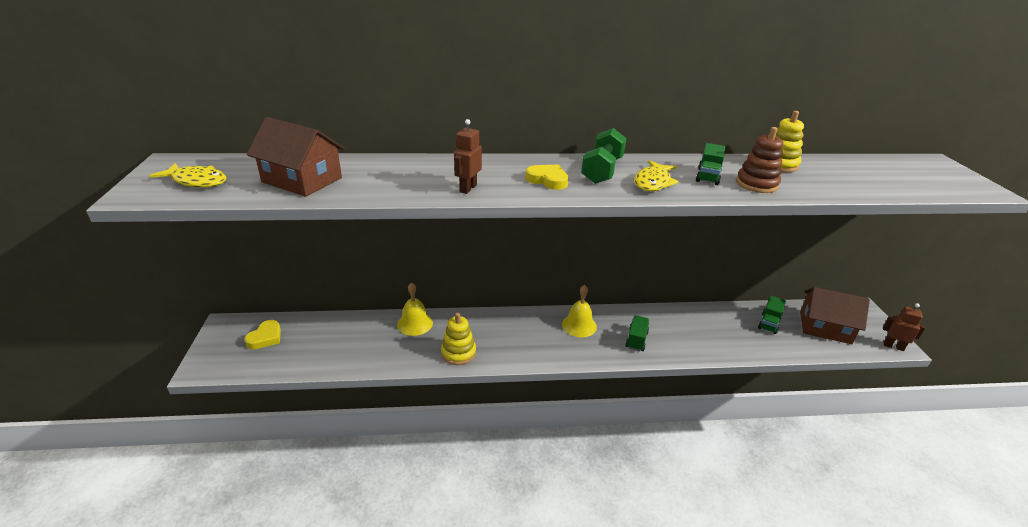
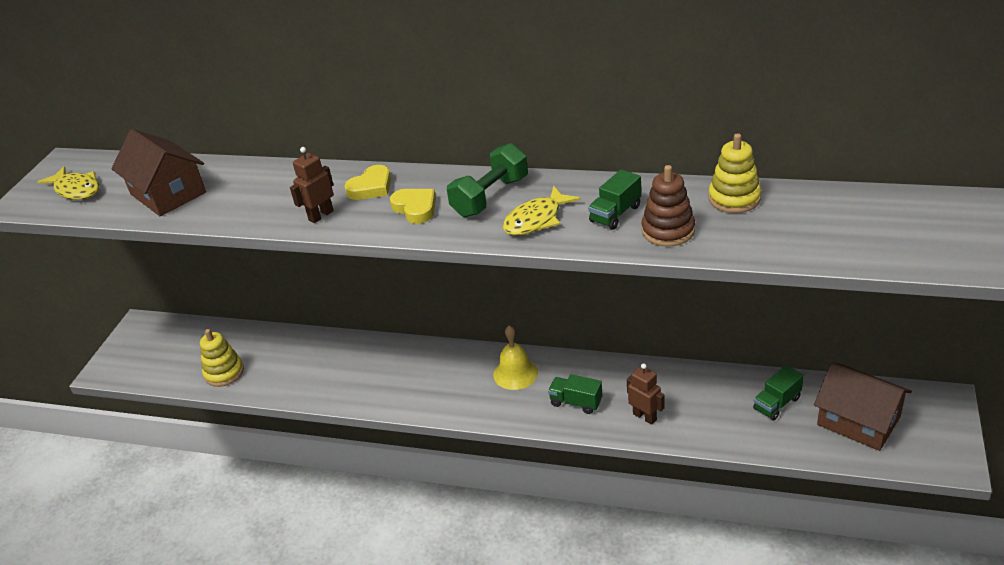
camera: 25 degrees right, 5 degrees up
yellow heart [244,320,281,349] -> yellow heart moved to [344,165,391,200]
yellow bell [397,282,433,336] -> none
yellow stacking toy [441,313,476,365] -> yellow stacking toy moved to [200,329,244,387]
green truck [625,315,649,352] -> green truck turned 105 degrees counterclockwise [548,374,602,414]
brown robot [883,303,925,351] -> brown robot moved to [627,364,665,425]

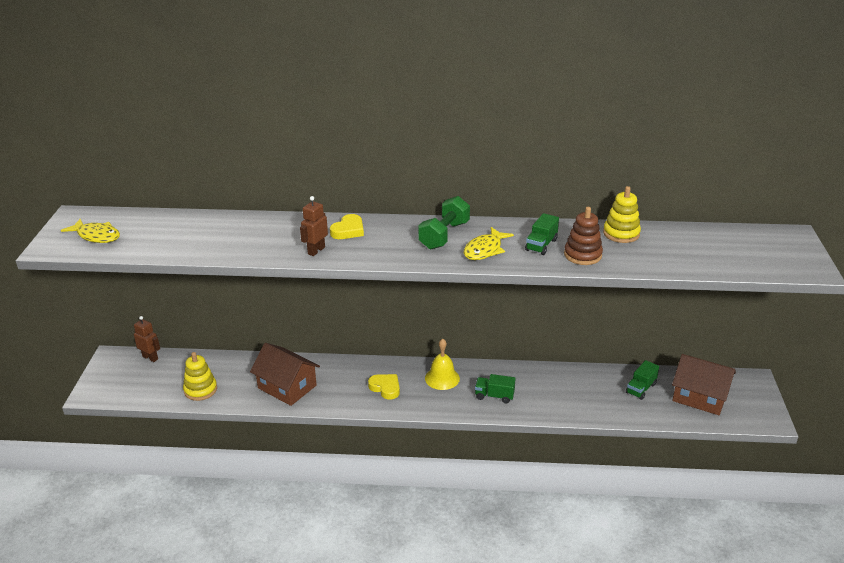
camera: 15 degrees left, 5 degrees down
brown house [111,129,206,216] -> brown house moved to [250,343,320,406]
yellow heart [390,189,436,224] -> yellow heart moved to [368,374,400,400]
brown robot [627,364,665,425] -> brown robot moved to [134,316,160,362]

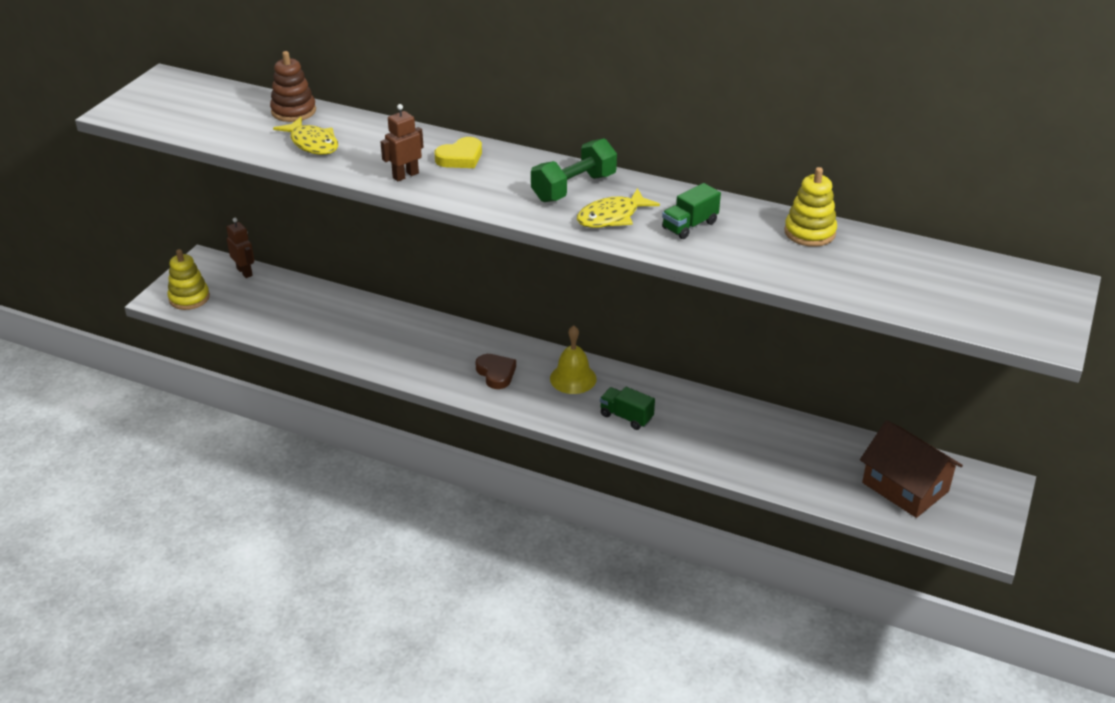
camera: 20 degrees right, 5 degrees up
yellow fish [61,219,120,243] -> yellow fish moved to [273,117,338,155]
yellow stacking toy [183,352,217,401] -> yellow stacking toy moved to [168,249,210,310]
brown house [250,343,320,406] -> none
yellow heart [368,374,400,400] -> brown heart [475,354,516,389]
brown stacking toy [564,207,603,265] -> brown stacking toy moved to [270,51,316,122]
green truck [626,360,659,400] -> none

